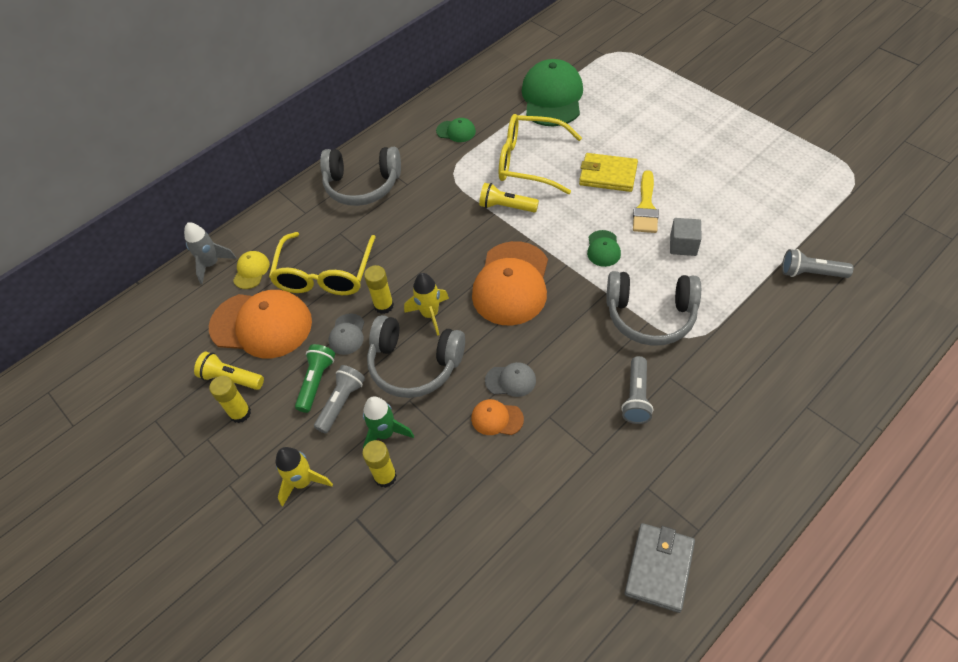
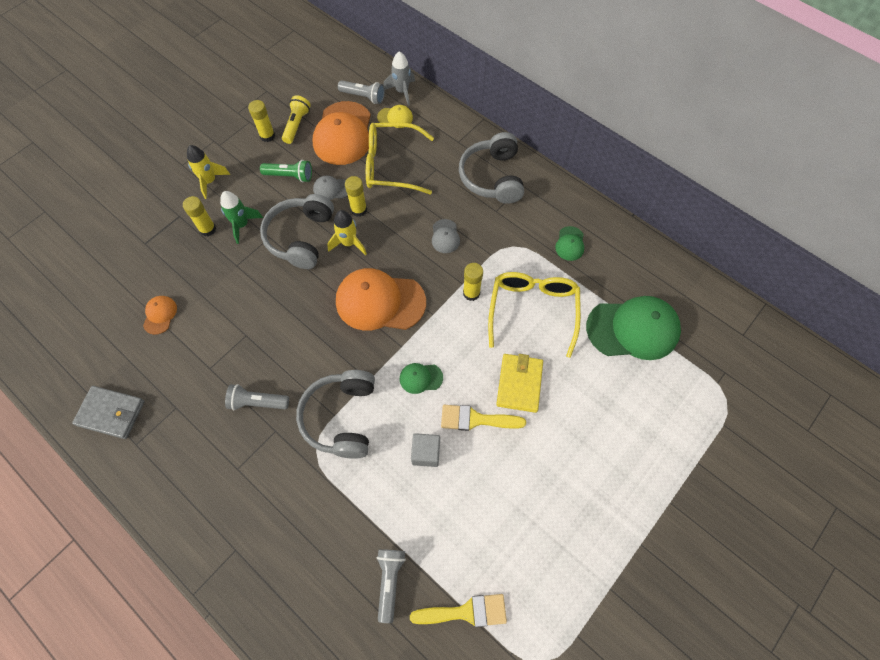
camera: 80 degrees right, 10 degrees up
grey flashlight [314,365,365,434] -> grey flashlight moved to [338,80,385,104]
orange cap [471,399,524,435] -> orange cap moved to [143,296,177,335]
yellow flashlight [479,183,539,212] -> yellow glue stick [463,263,483,301]
grey cap [485,362,536,397] -> grey cap moved to [432,219,460,253]
none -> yellow brush [410,594,507,627]

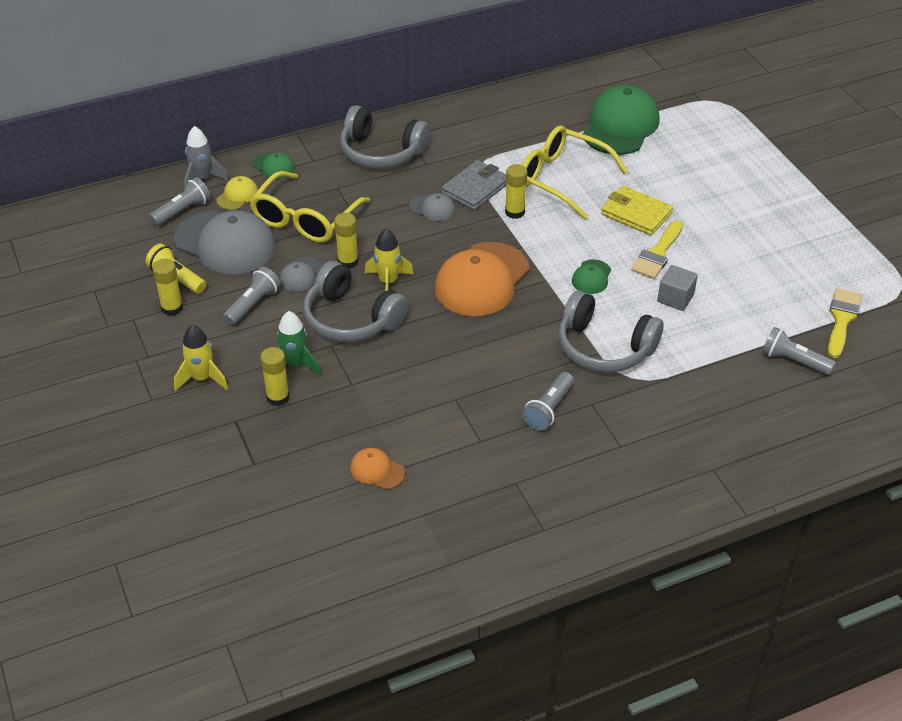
camera: 65 degrees left, 20 degrees down
grey wallet [72,386,145,439] -> grey wallet moved to [442,160,507,210]
green flashlight [260,160,312,182] -> grey flashlight [223,267,281,325]
orange cap [313,101,371,165] -> grey cap [174,210,276,274]
green cap [555,226,584,261] -> green cap moved to [252,153,295,179]

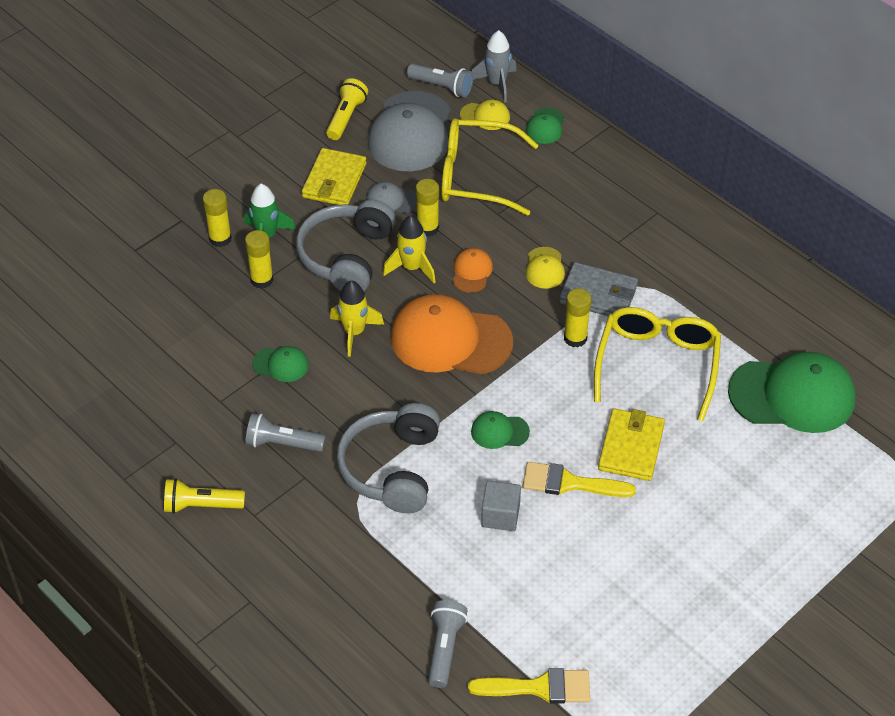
camera: 70 degrees right, 5 degrees up
yellow glue stick [152,259,183,316] -> yellow glue stick moved to [245,230,274,289]
yellow rocket [174,325,228,391] -> yellow rocket moved to [330,281,384,357]
grey flashlight [223,267,281,325] -> yellow wallet [302,148,367,205]
grey headphones [340,105,430,168] -> none
orange cap [350,448,405,490] -> orange cap moved to [453,248,493,293]
grey cap [409,193,455,221] -> yellow cap [526,247,565,289]
none -> yellow flashlight [164,478,245,514]
none -> green cap [252,346,309,382]

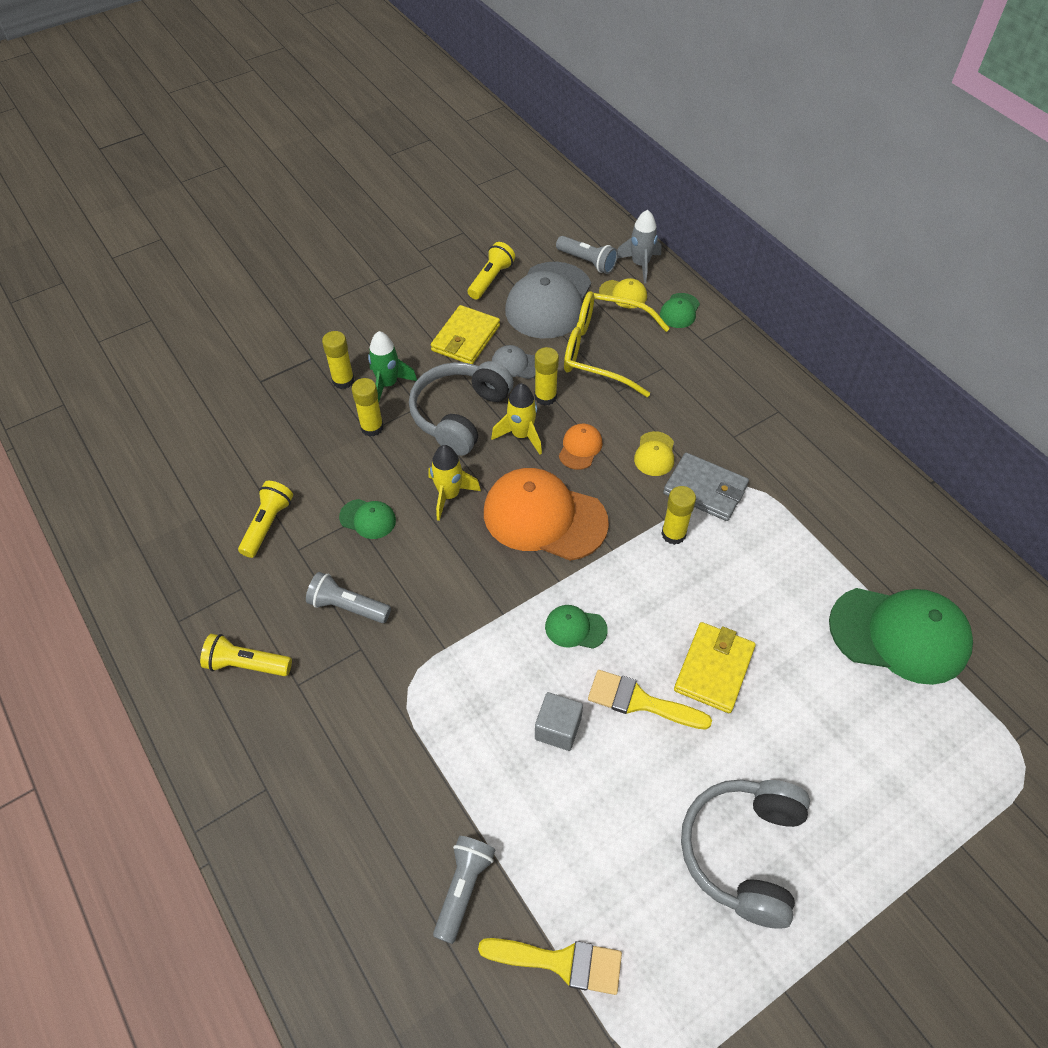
camera: 10 degrees right, 5 degrees up
grey headphones [337,403,440,513] -> grey headphones moved to [681,779,810,929]
yellow glasses [594,307,721,421] -> none
none -> yellow flashlight [238,481,293,558]

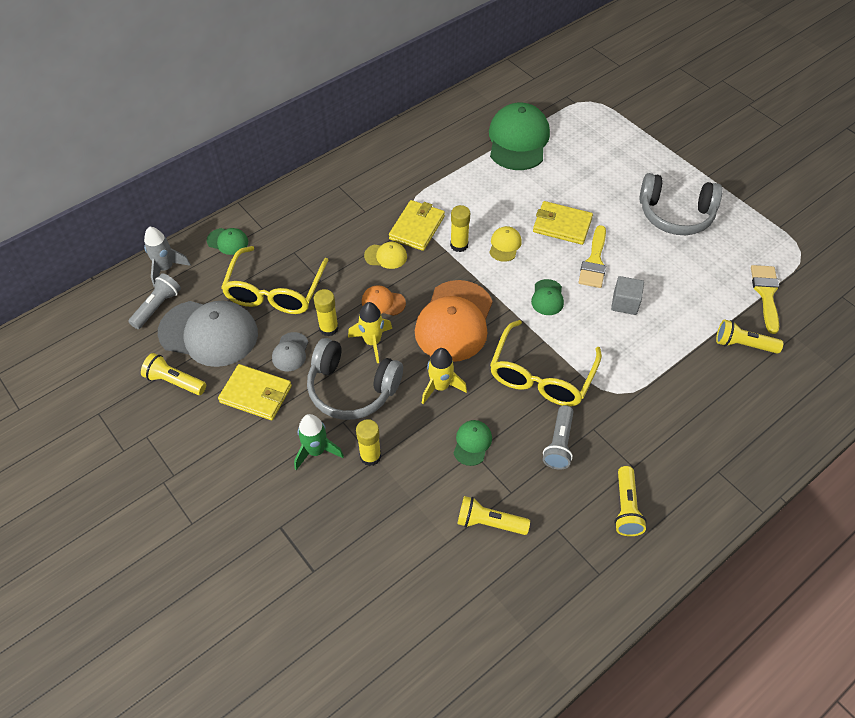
camera: 95 degrees left, 0 degrees up
yellow glue stick [322,331,354,389] -> none
grey flashlight [433,836,496,944] -> yellow flashlight [716,319,784,353]
yellow cap [599,278,647,308] -> yellow cap moved to [489,226,522,262]
grey wallet [663,453,749,521] -> yellow wallet [389,200,445,251]
none -> yellow glasses [490,320,602,406]

